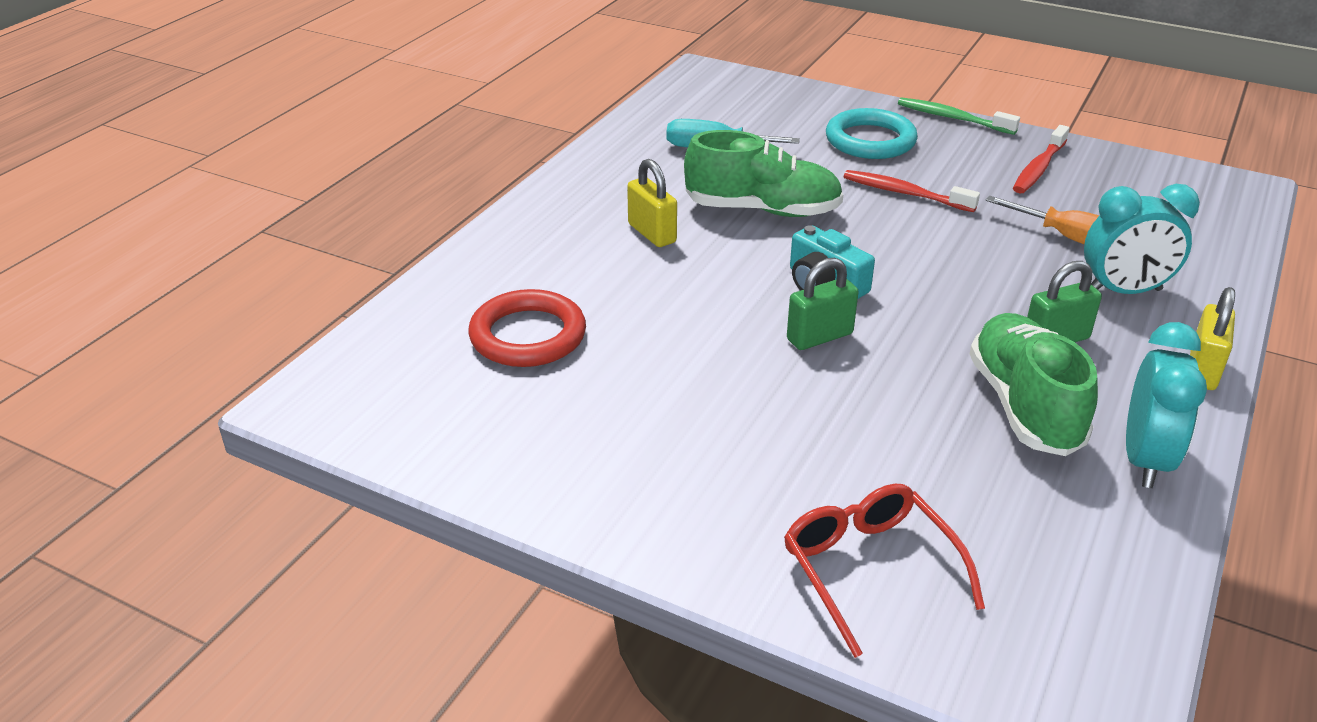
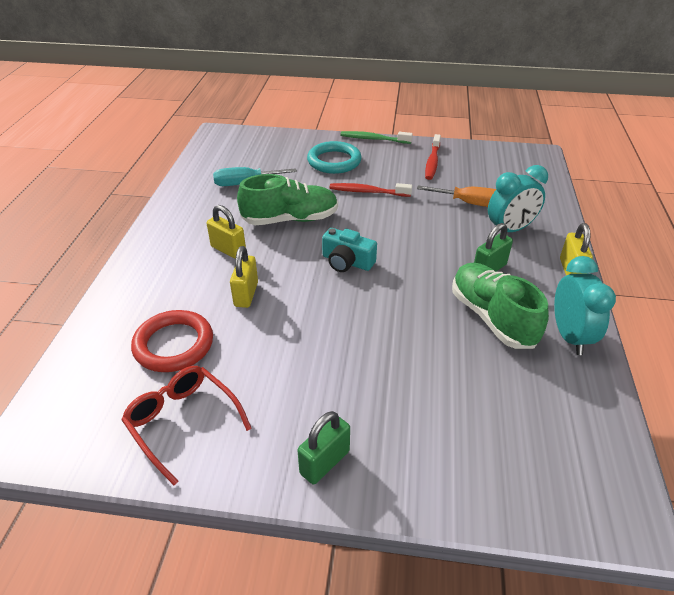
camera: 20 degrees left, 5 degrees up
red glasses [784,484,985,658] -> red glasses moved to [121,366,252,485]
green padlock [787,258,858,350] -> green padlock moved to [297,411,350,484]
none -> yellow padlock [230,246,258,308]

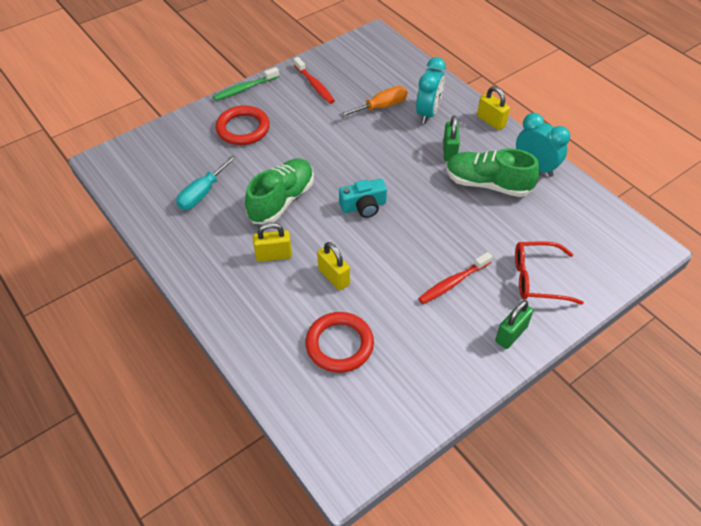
camera: 45 degrees left, 10 degrees up
red glasses [121,366,252,485] -> red glasses moved to [515,242,584,305]
green padlock [297,411,350,484] -> green padlock turned 45 degrees clockwise [495,300,533,349]
turquoise ring [307,141,362,174] -> red ring [216,105,270,145]
red toothbrush [330,183,412,197] -> red toothbrush moved to [418,252,493,304]

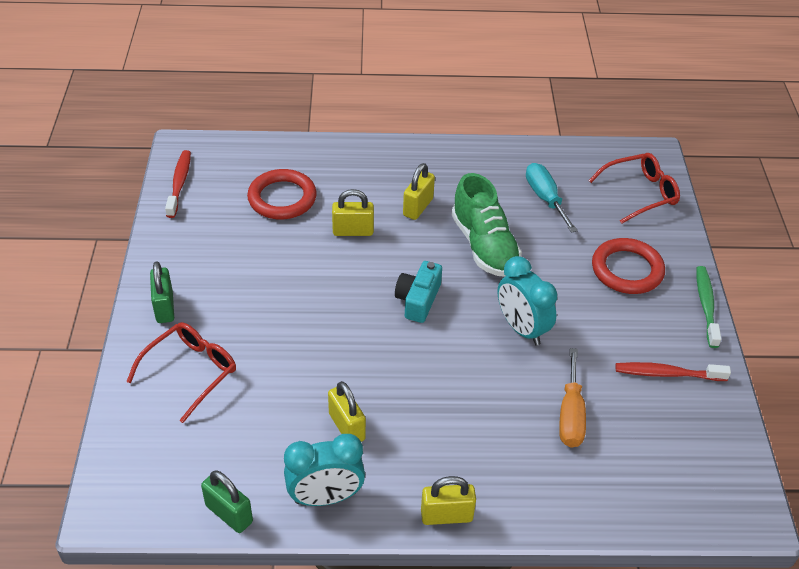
camera: 125 degrees right, 5 degrees down
turquoise clock [416,57,446,124] -> turquoise clock moved to [497,256,557,345]
red toothbrush [418,252,493,304] -> red toothbrush moved to [165,150,191,218]
green padlock [443,115,460,162] -> green padlock moved to [201,470,253,533]
green shoe [446,148,540,197] -> yellow padlock [328,381,366,442]
none -> red glasses [589,153,680,224]

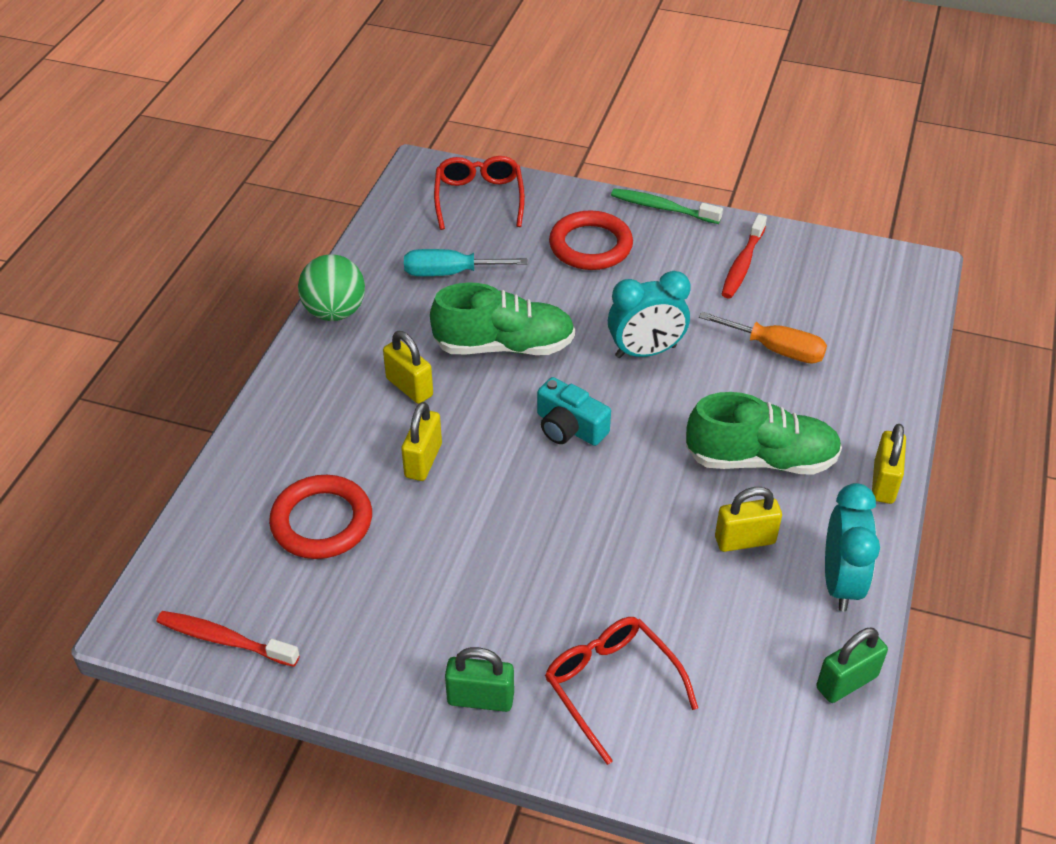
camera: 70 degrees left, 0 degrees up
none -> green ball [298,254,365,321]
none -> green shoe [686,392,842,475]

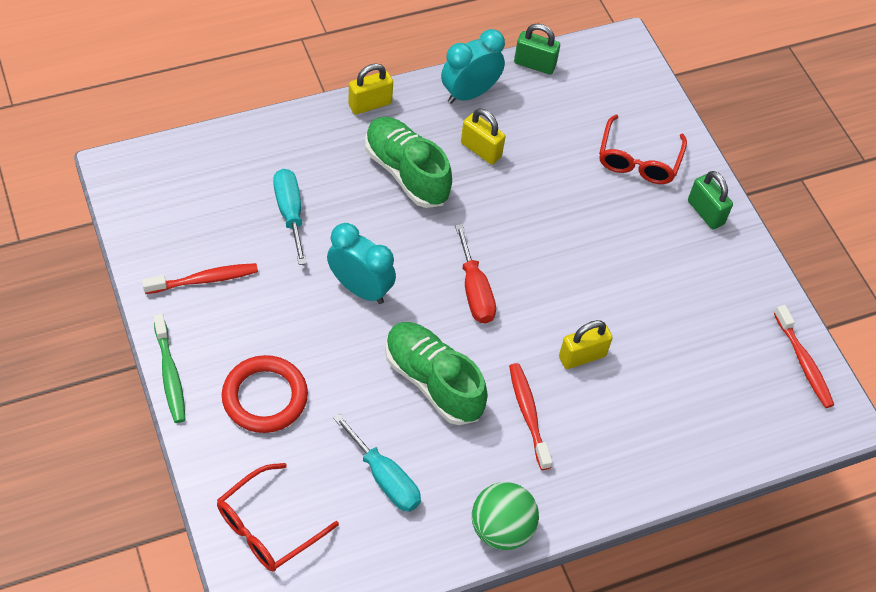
camera: 135 degrees left, 10 degrees up
red ring [269,475,372,559] -> none
yellow padlock [383,331,433,404] -> red toothbrush [509,363,552,470]
turquoise camera [537,377,611,446] -> red screwdriver [455,224,496,323]
orange screwdriver [699,312,827,364] -> turquoise screwdriver [273,169,307,265]

